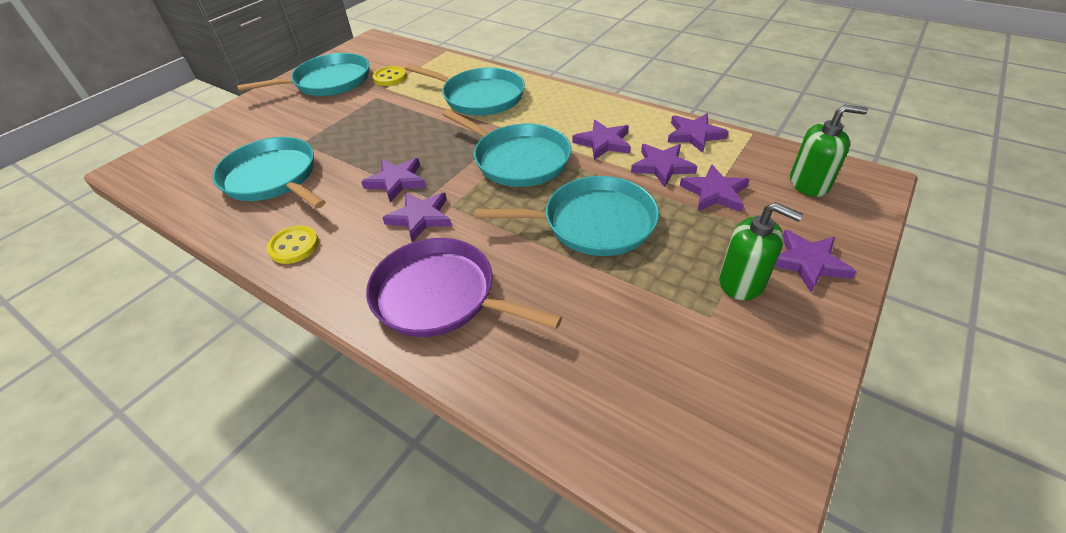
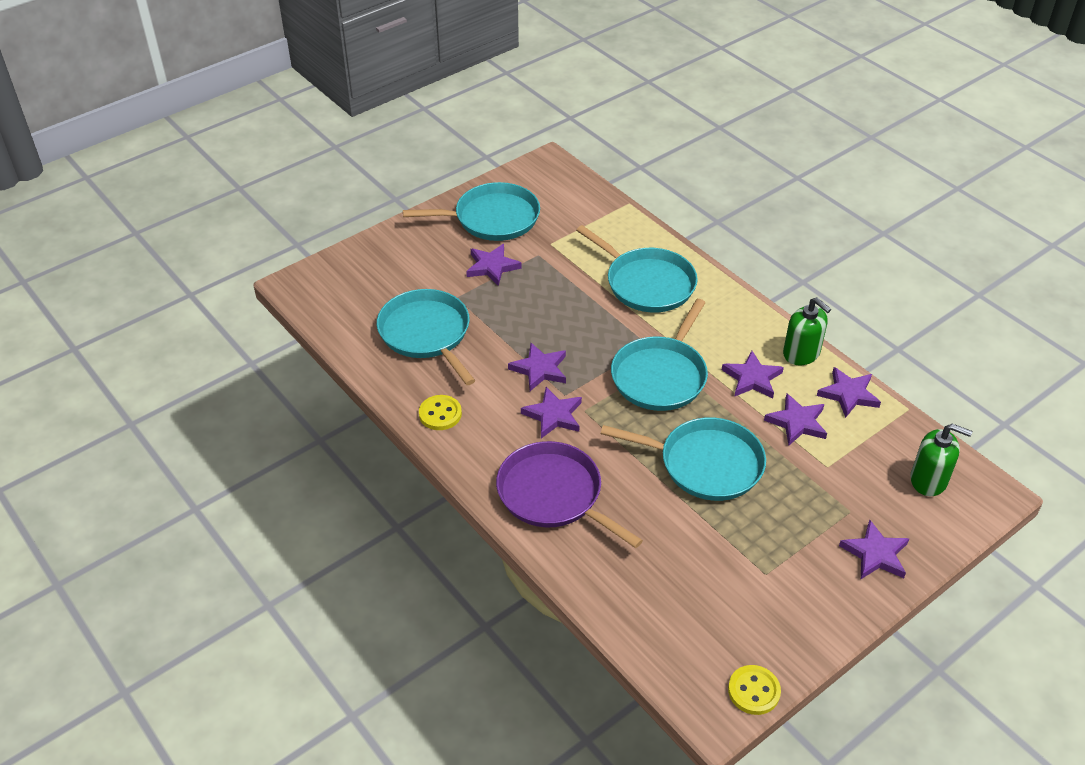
camera: 15 degrees right, 0 degrees up
yellow button [373,66,407,86] -> yellow button moved to [728,665,781,715]
turquoise pan [442,109,571,187] -> turquoise pan turned 60 degrees clockwise [611,299,708,411]
purple star [680,165,750,212] -> purple star moved to [466,244,522,286]
green soap dispenser [719,202,803,300] -> green soap dispenser moved to [783,297,831,365]

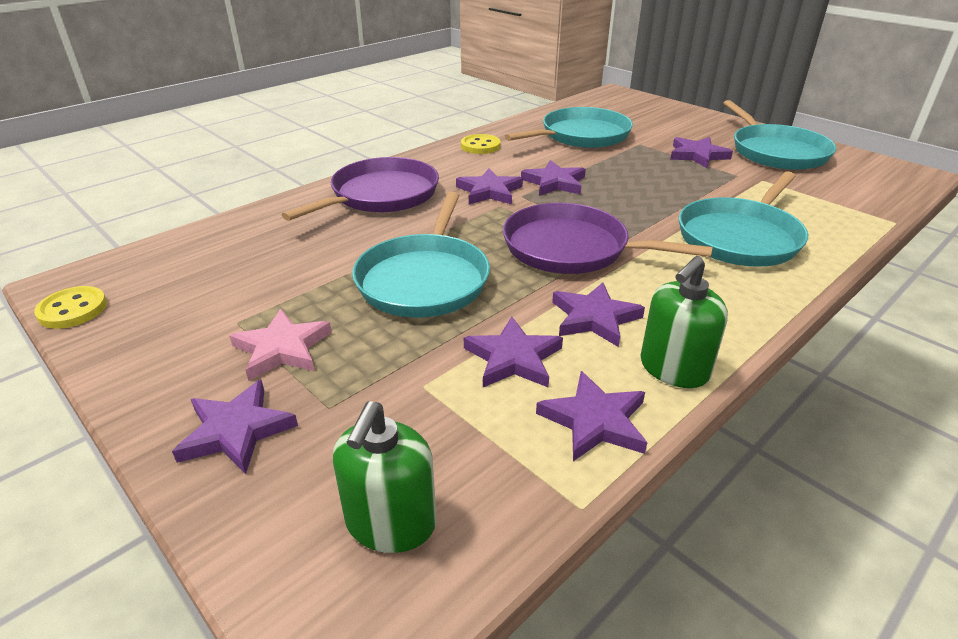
camera: 85 degrees right, 10 degrees down
turquoise pan [611,299,708,411] -> purple pan [503,203,713,274]
none -> pink star [229,309,332,381]

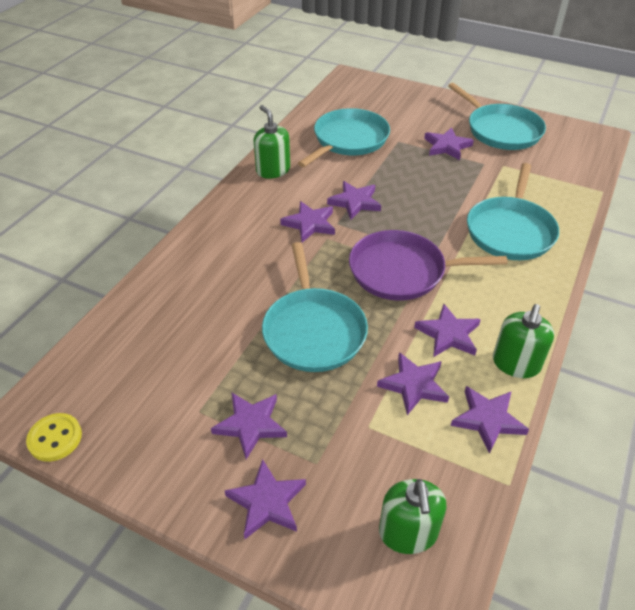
camera: 20 degrees left, 10 degrees up
pink star [229,309,332,381] -> purple star [211,393,287,459]
purple pan [282,157,439,221] -> none
yellow button [461,134,501,154] -> green soap dispenser [254,105,290,179]

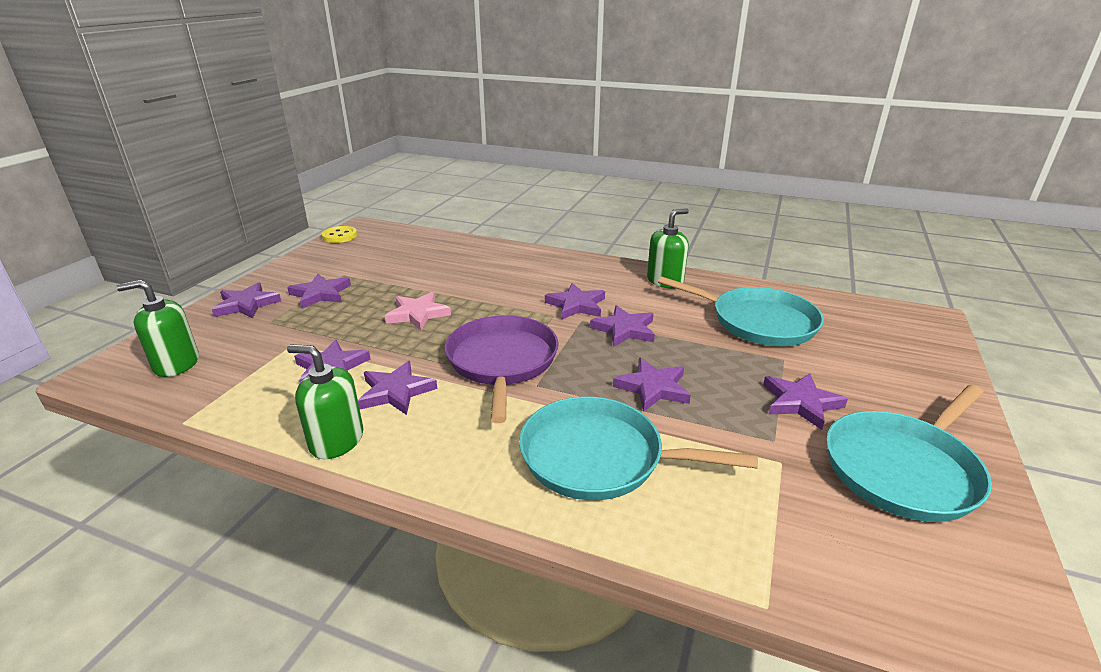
camera: 85 degrees right, 15 degrees down
turquoise pan [262,242,368,372] -> pink star [385,292,451,331]
purple star [451,386,529,454] -> purple star moved to [613,358,691,412]

